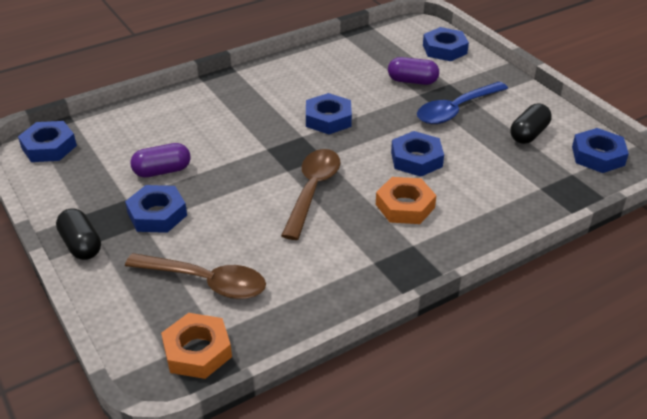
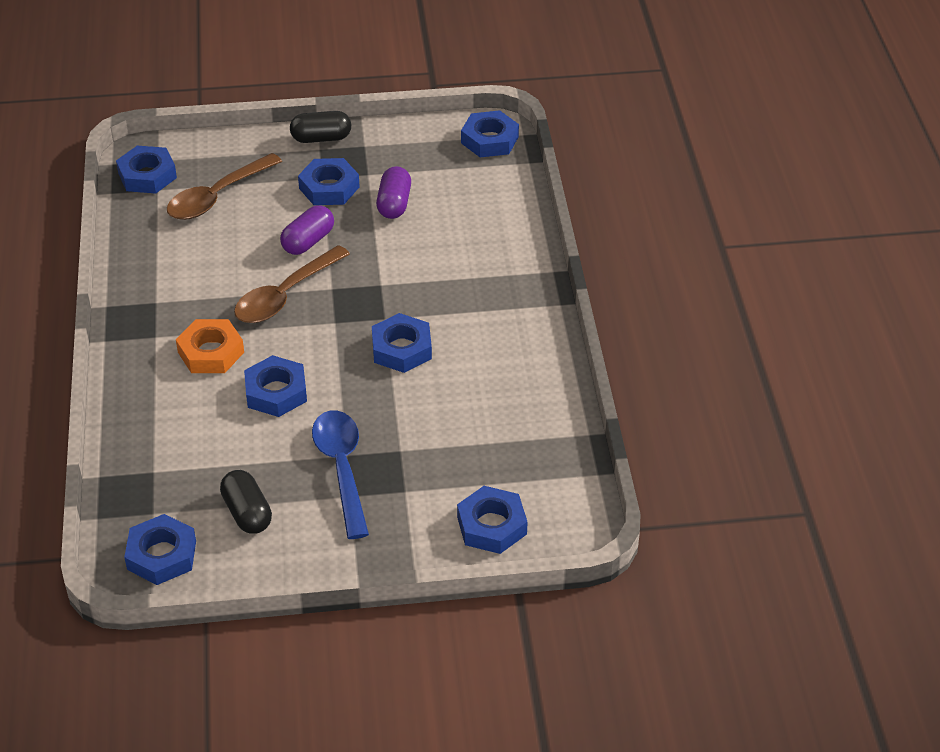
camera: 115 degrees right, 5 degrees up
orange nut [161,313,232,379] -> blue nut [116,146,177,194]
brown spoon [281,149,340,240] -> brown spoon turned 90 degrees clockwise [234,245,350,323]
purple capsule [388,57,439,85] -> purple capsule moved to [280,205,334,255]

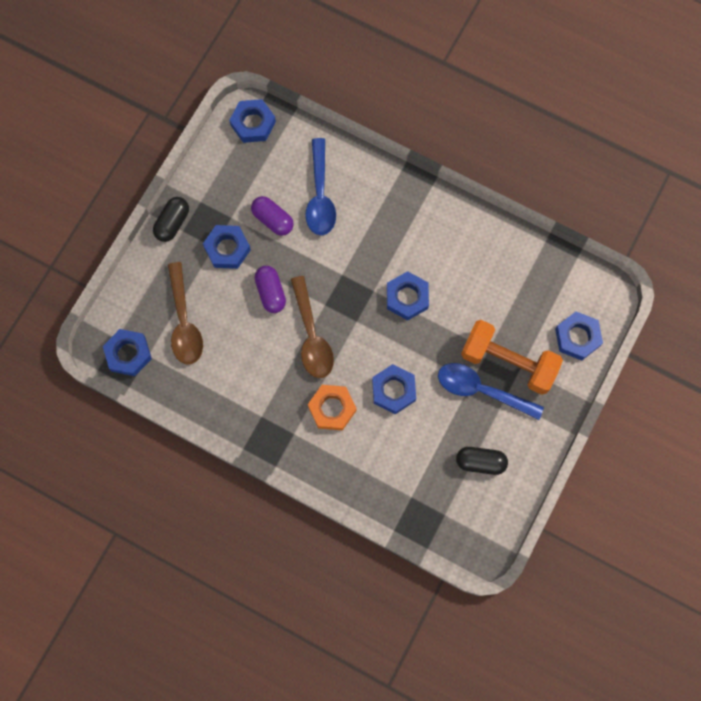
camera: 55 degrees left, 30 degrees up
blue nut [124,514,196,585] -> none
none -> blue spoon [305,138,336,235]
none -> orange dumbbell [461,320,563,395]

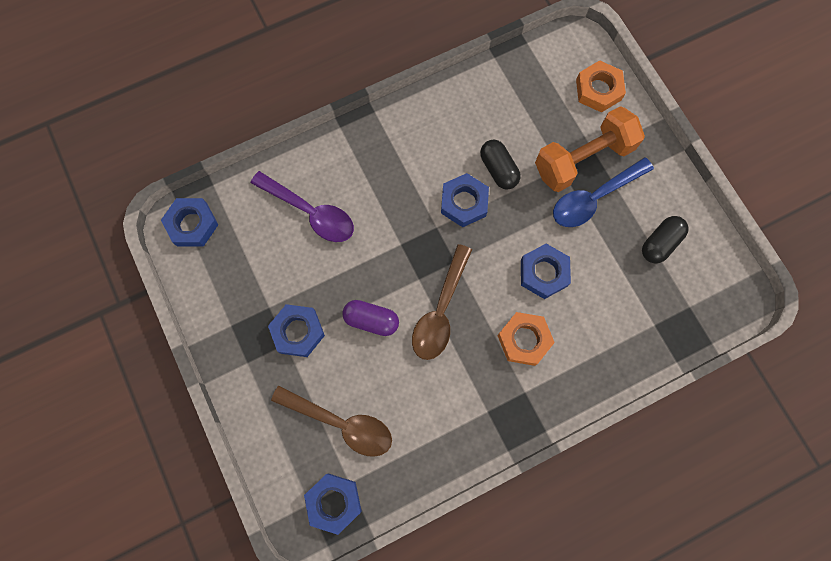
camera: 55 degrees left, 0 degrees up
black capsule [153,197,189,242] -> black capsule moved to [480,140,521,190]
purple capsule [251,196,294,236] -> none
brown spoon [291,276,334,378] -> brown spoon turned 90 degrees clockwise [412,244,472,360]
blue spoon [305,138,336,235] -> purple spoon [251,171,354,242]
blue nut [555,312,603,360] -> orange nut [576,60,626,113]

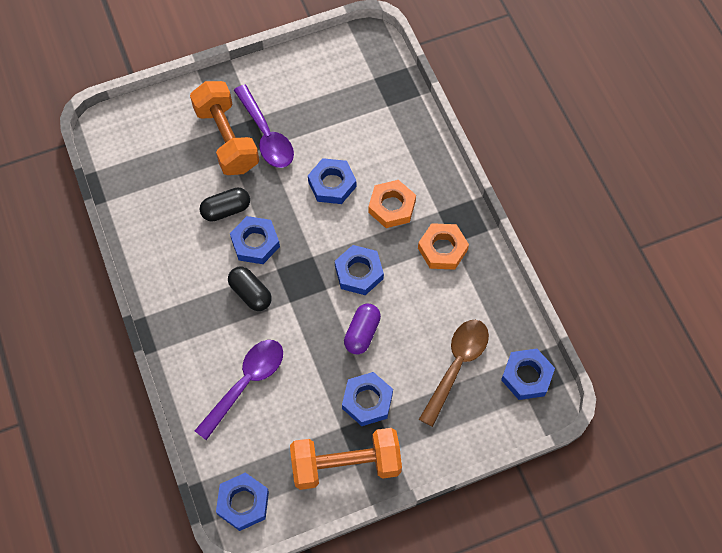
camera: 85 degrees left, 10 degrees down
brown spoon [412,244,472,360] -> blue nut [335,245,384,295]
blue spoon [553,157,654,227] -> purple spoon [234,85,294,168]
orange nut [576,60,626,113] -> orange nut moved to [418,223,469,270]
black capsule [642,216,689,263] -> black capsule moved to [228,266,272,311]
none -> orange dumbbell [290,428,402,490]

